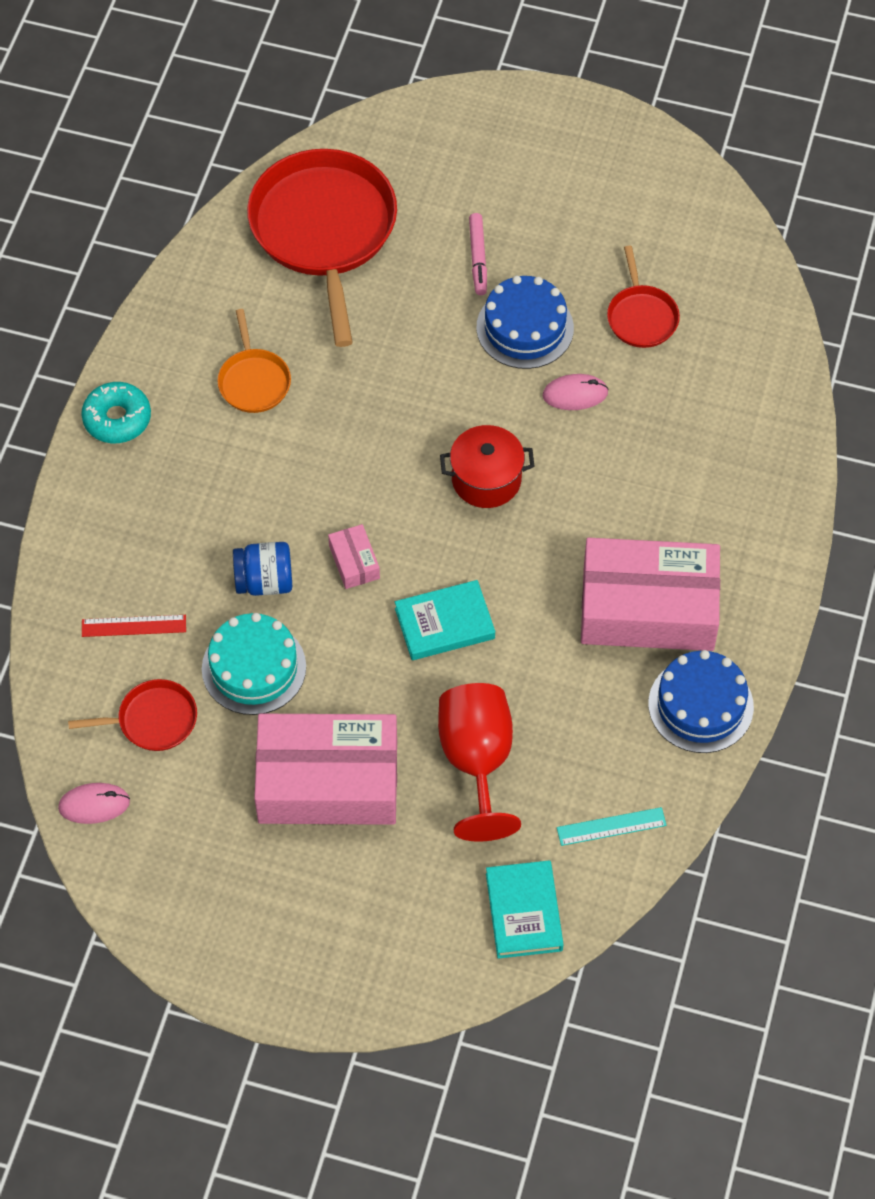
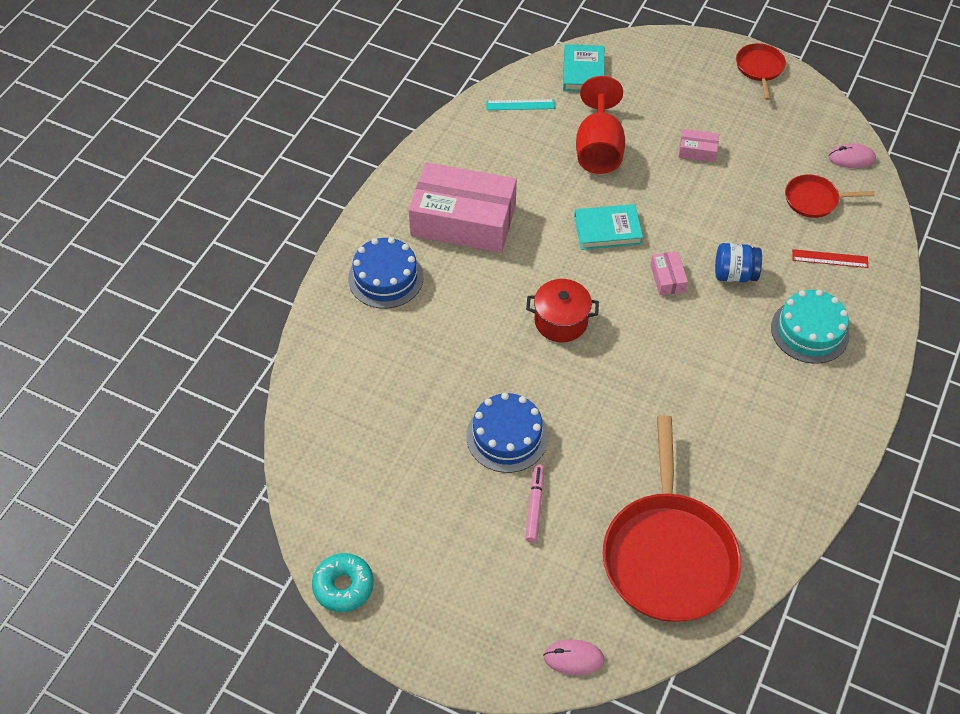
camera: 170 degrees left, 5 degrees down
turquoise donut [81,382,151,443] -> turquoise donut moved to [312,553,374,612]
turquoise cake [202,613,306,715] -> turquoise cake moved to [771,290,850,364]
orange pan [217,309,291,413] -> none
pink box [254,714,397,825] -> pink box [679,129,719,162], size x0.41
pink mouse [543,374,609,410] -> pink mouse moved to [543,639,605,675]
red pan [607,246,680,348] -> red pan moved to [736,43,786,100]
blue cake [648,650,754,753] -> blue cake moved to [348,237,424,309]

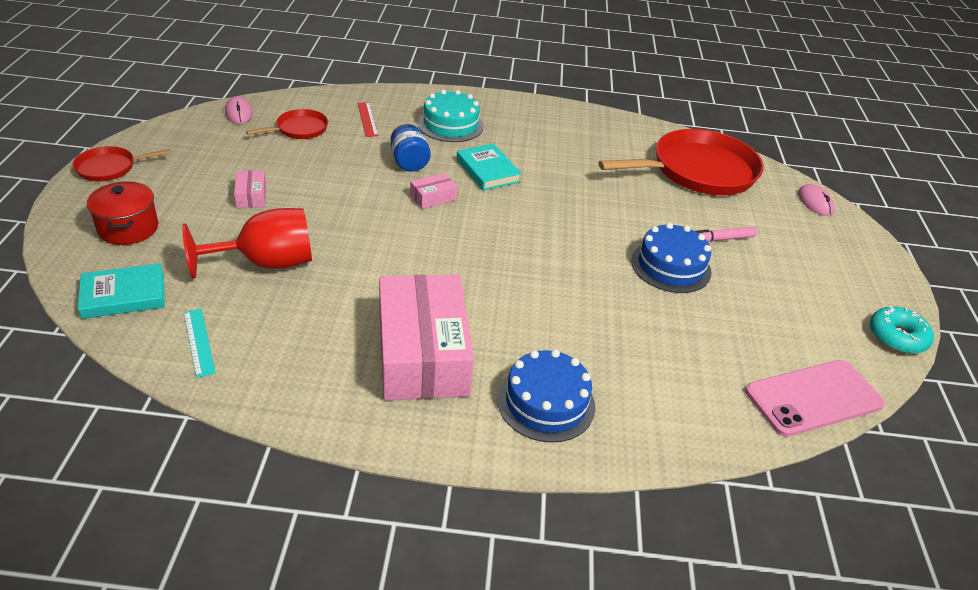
camera: 115 degrees left, 15 degrees down
red pot [526,279,599,342] -> red pot moved to [87,181,158,245]
turquoise book [574,204,643,250] -> turquoise book moved to [456,143,522,191]
red pan [785,174,875,218] -> red pan turned 105 degrees counterclockwise [246,109,328,139]
none -> pink phone [745,360,885,437]

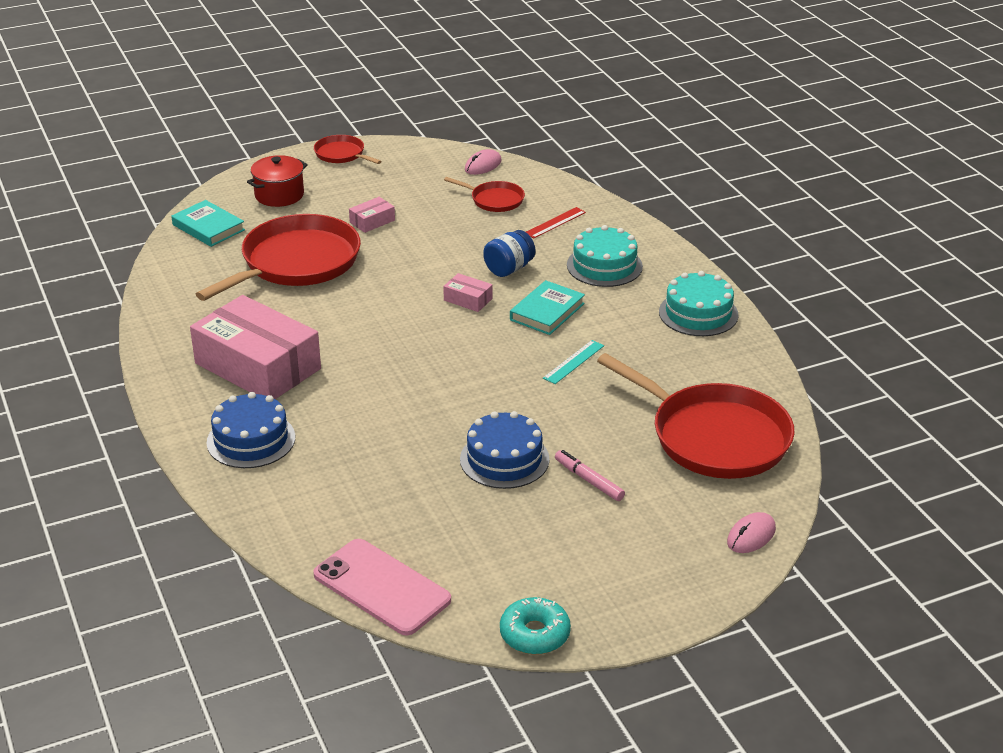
camera: 65 degrees right, 5 degrees down
red goblet [182,208,312,278] -> red pan [196,214,361,301]
turquoise ruler [184,309,216,378] -> turquoise ruler moved to [543,340,604,384]
pink box [379,274,474,400] -> pink box turned 75 degrees clockwise [190,295,321,399]
none -> turquoise cake [659,271,738,336]

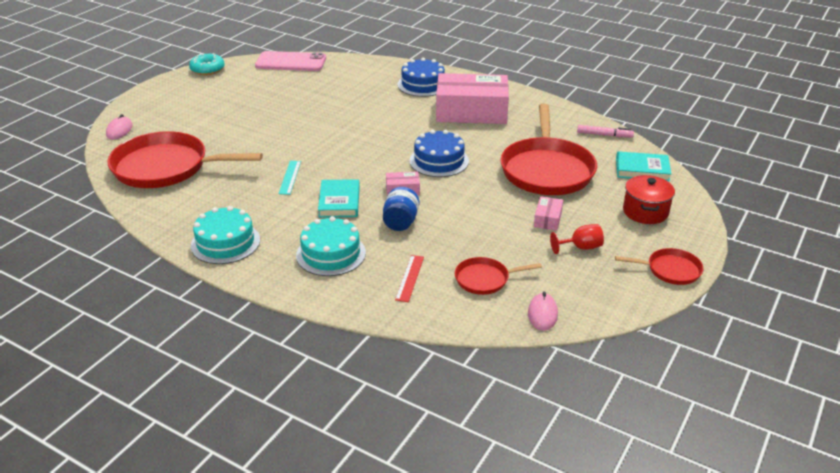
camera: 145 degrees right, 0 degrees up
blue cake [460,411,550,489] -> blue cake moved to [409,130,469,177]
pink marker [555,450,625,501] -> pink marker moved to [577,125,634,138]
none -> red goblet [550,224,604,254]

